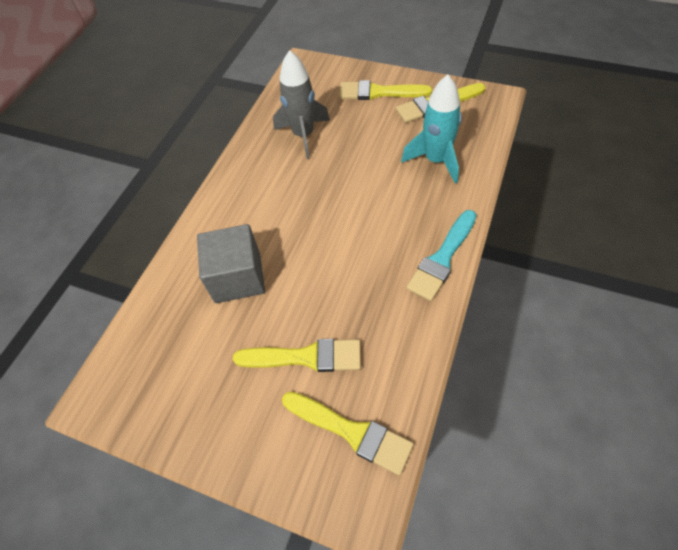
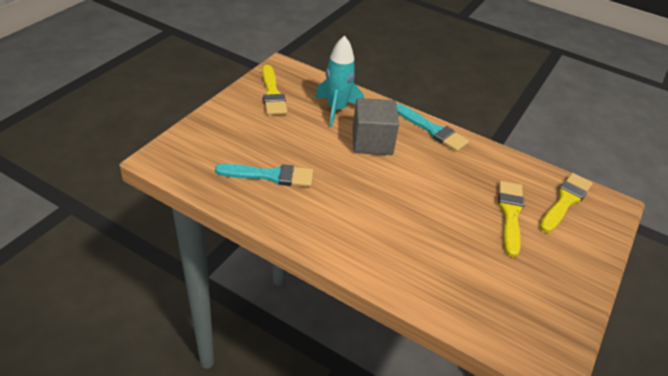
camera: 90 degrees left, 15 degrees down
grey cube [197,224,265,303] -> grey cube moved to [352,98,399,155]
grey rocket [273,50,330,159] -> turquoise brush [215,164,313,187]
yellow brush [339,80,432,100] -> none

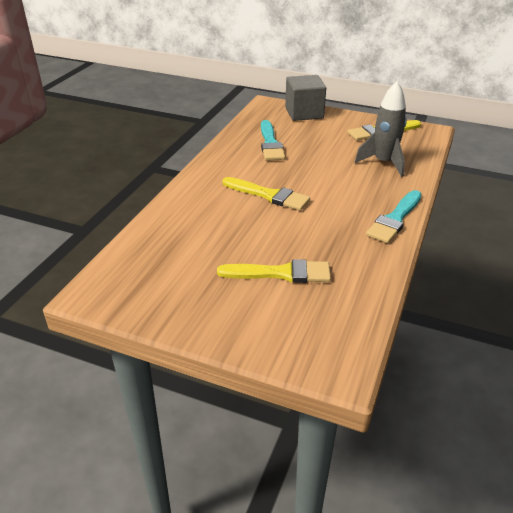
camera: 85 degrees right, 5 degrees down
turquoise rocket [315,35,364,127] -> grey rocket [355,81,407,177]
grey cube [352,98,399,155] -> grey cube moved to [285,75,326,121]
yellow brush [540,173,593,233] -> yellow brush moved to [222,177,310,211]

